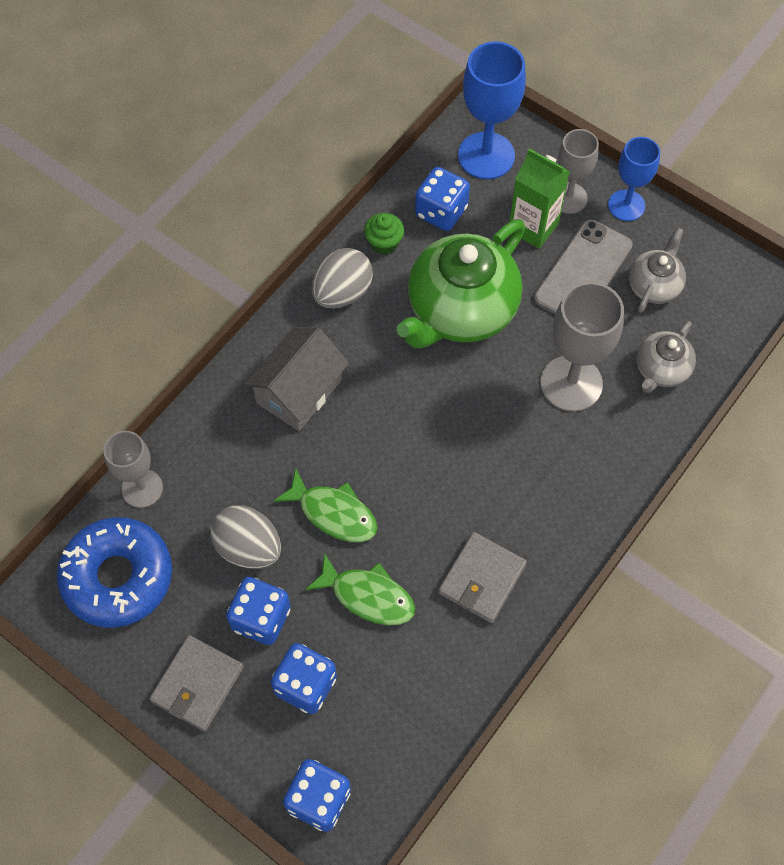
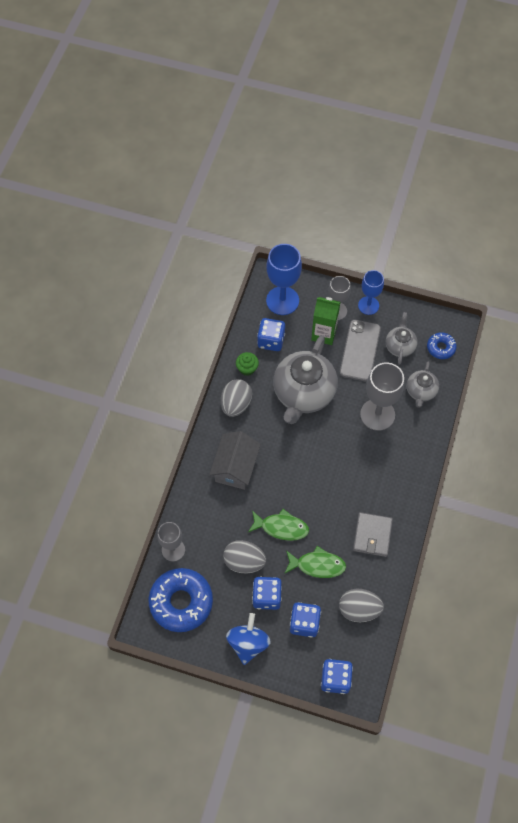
camera: 20 degrees left, 0 degrees up
grey wallet [149,635,244,731] -> blue spinning top [226,613,271,665]
green teapot [397,219,525,348] -> grey teapot [273,335,338,424]
none -> grey egg [339,589,384,622]
none -> blue donut [427,332,457,359]

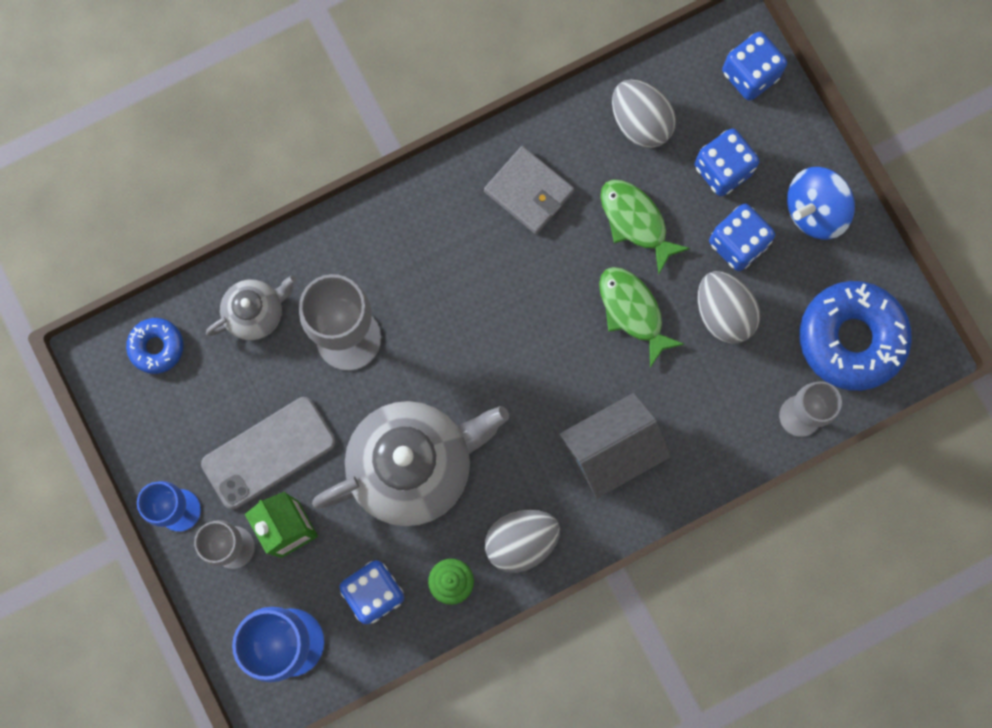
camera: 135 degrees left, 15 degrees up
grey wallet [353,512,393,557] -> grey wallet turned 75 degrees clockwise [484,146,574,234]
grey teapot [386,312,418,365] -> none

